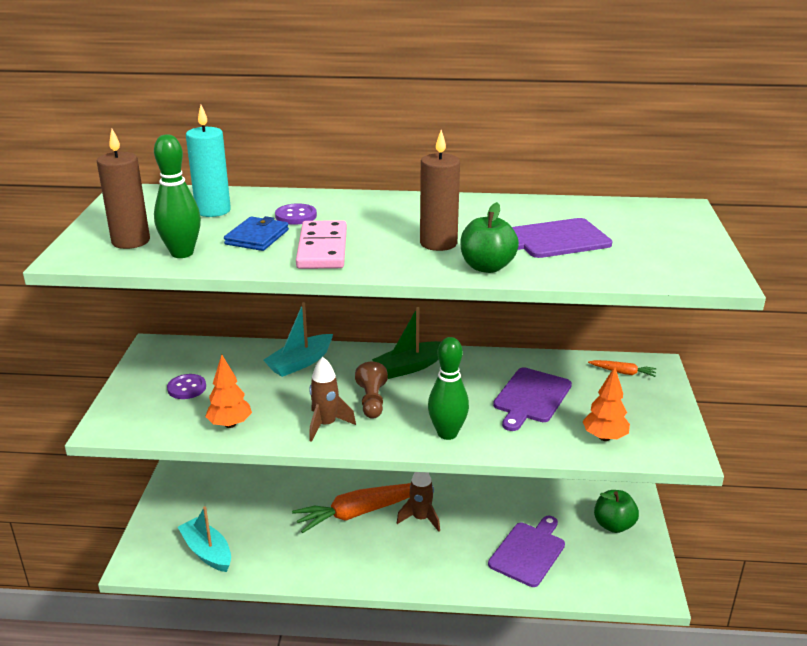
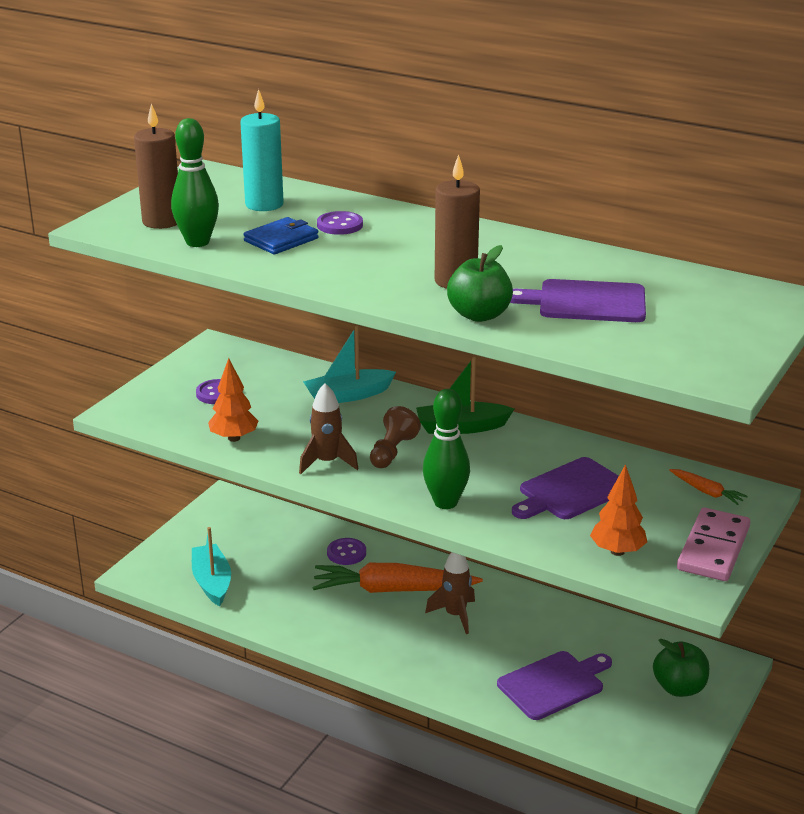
camera: 25 degrees right, 0 degrees up
pink domino [296,220,347,269] -> pink domino moved to [677,508,750,581]
none -> purple button [327,538,366,565]

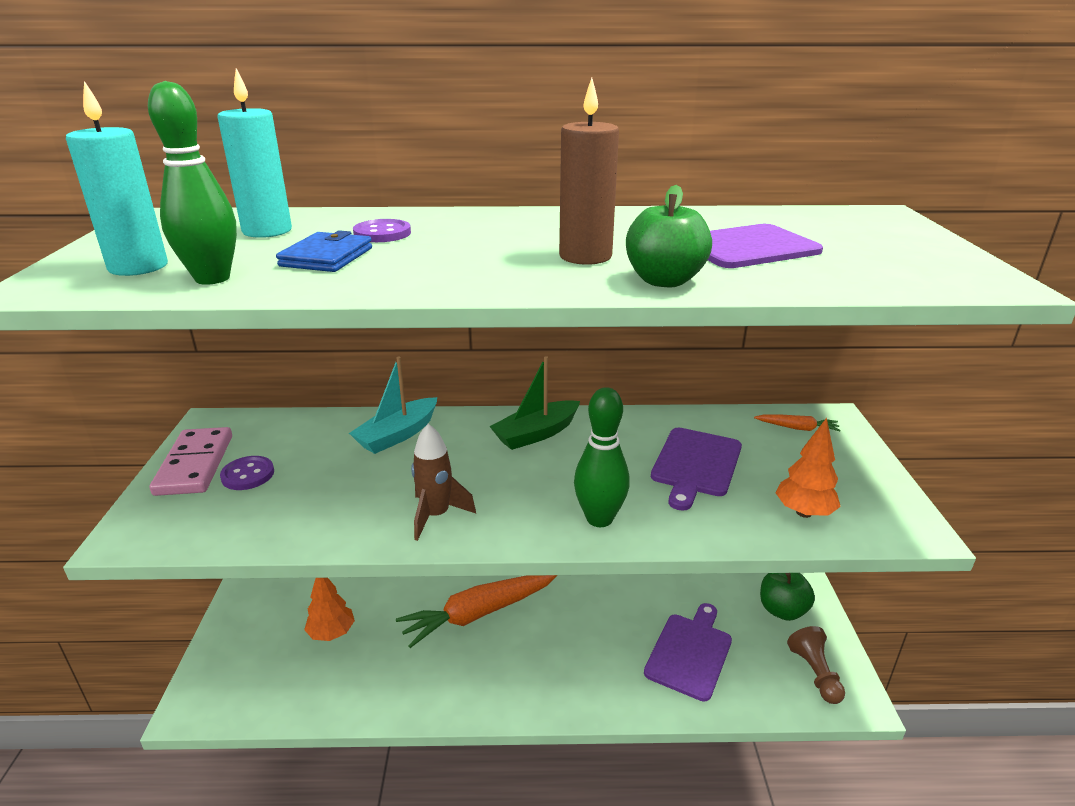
camera: 30 degrees left, 0 degrees up
brown candle [134,103,178,229] -> turquoise candle [66,81,168,276]
turquoise boat [192,527,231,606] -> none
orange tree [208,358,258,442] -> orange tree moved to [304,578,355,641]
purple button [327,538,366,565] -> none
brown pawn [370,406,421,468] -> brown pawn moved to [787,626,845,704]
brown rocket [425,552,475,634] -> none
pink domino [677,508,750,581] -> pink domino moved to [149,427,232,496]

